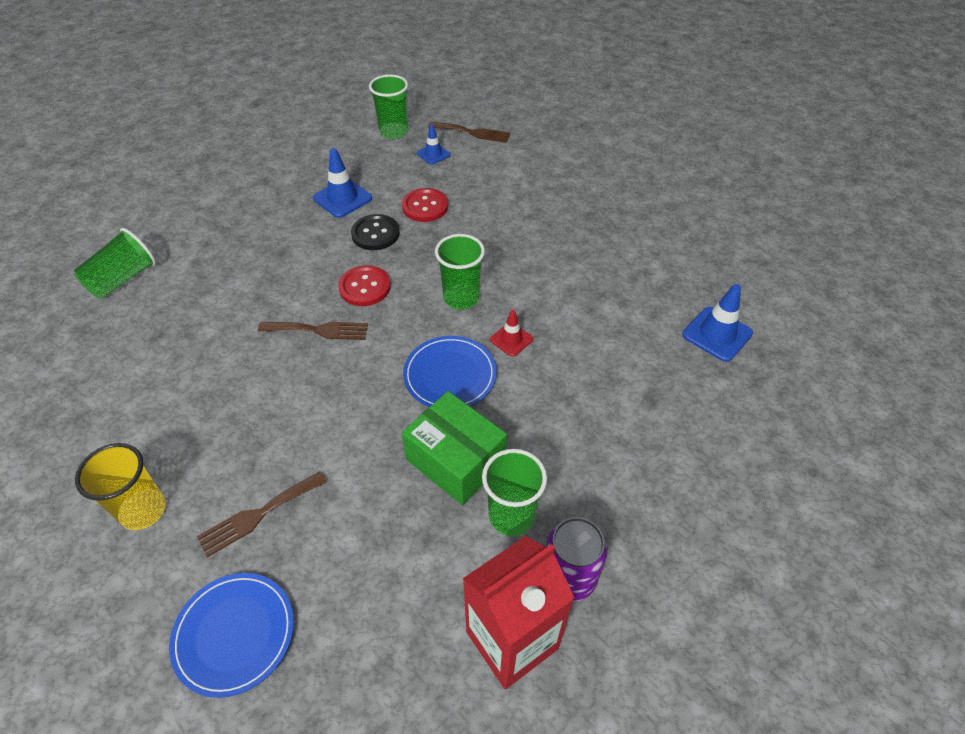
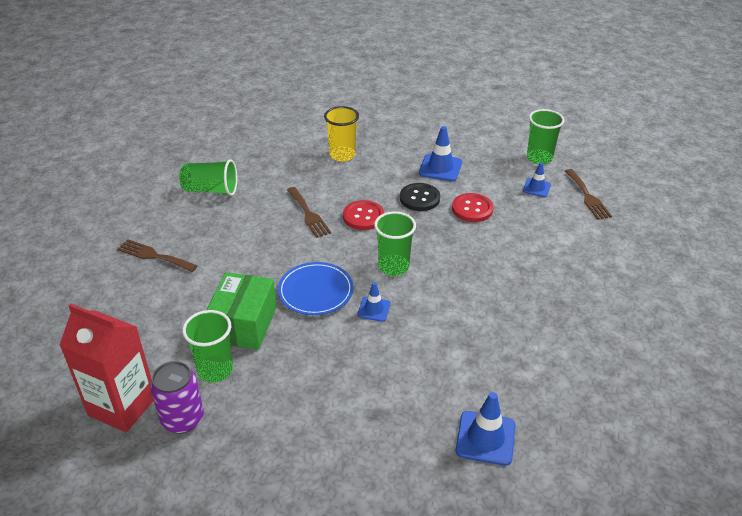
camera: 60 degrees right, 10 degrees down
green cup [74,228,156,298] -> green cup moved to [179,159,237,196]
yellow cup [75,443,166,530] -> yellow cup moved to [324,106,359,162]
blue plate [169,573,294,698] -> none
red traffic cone [490,310,533,357] -> blue traffic cone [357,282,391,322]

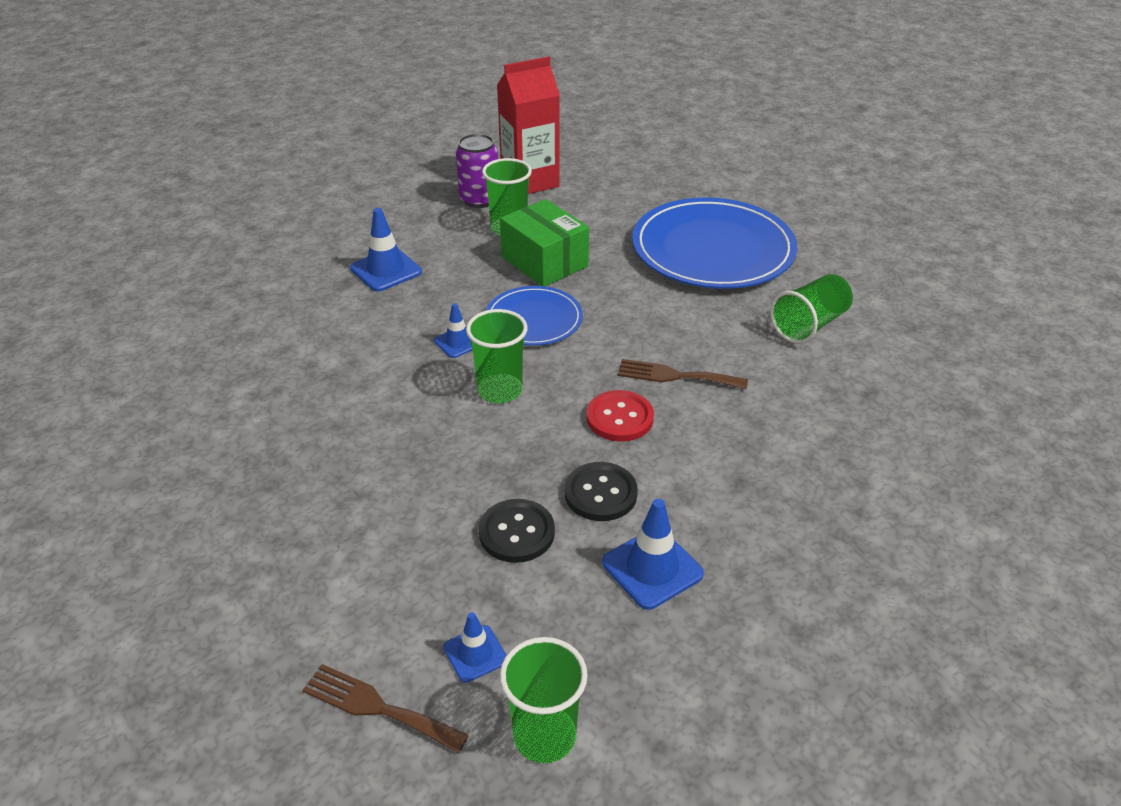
camera: 130 degrees right, 0 degrees up
brown fork [117,239,198,272] -> blue plate [632,197,797,289]
yellow cup [324,106,359,162] -> none
red button [452,193,493,222] -> black button [479,499,555,563]
blue traffic cone [456,392,516,466] -> blue traffic cone moved to [350,208,422,292]

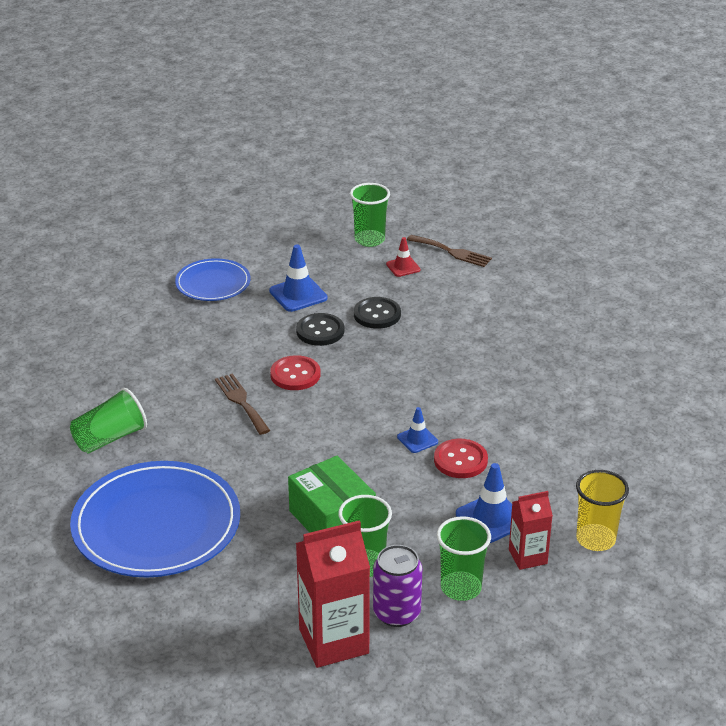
camera: 175 degrees left, 5 degrees down
blue traffic cone [443,612,506,683] -> red traffic cone [386,237,421,277]
green cup [466,309,528,404] -> green cup moved to [437,516,491,601]
blue plate [486,286,583,346] -> blue plate moved to [175,258,250,301]
brown fork [618,359,748,389] -> brown fork turned 135 degrees counterclockwise [215,373,270,435]
none -> red button [434,439,488,478]
none -> red carton [509,491,553,570]
none -> yellow cup [576,470,629,551]

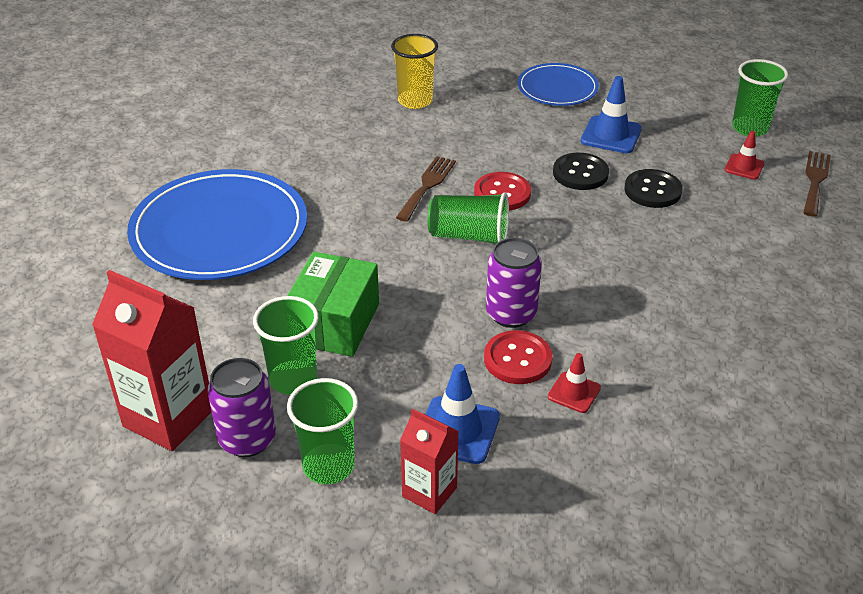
camera: 50 degrees right, 5 degrees up
green cup [70,388,147,454] -> green cup moved to [427,192,509,244]
blue traffic cone [397,407,438,453] -> purple can [486,238,542,328]
brown fork [407,235,492,267] -> brown fork turned 150 degrees counterclockwise [803,151,831,217]
yellow cup [576,470,629,551] -> yellow cup moved to [391,34,438,109]
none -> red traffic cone [548,353,601,413]

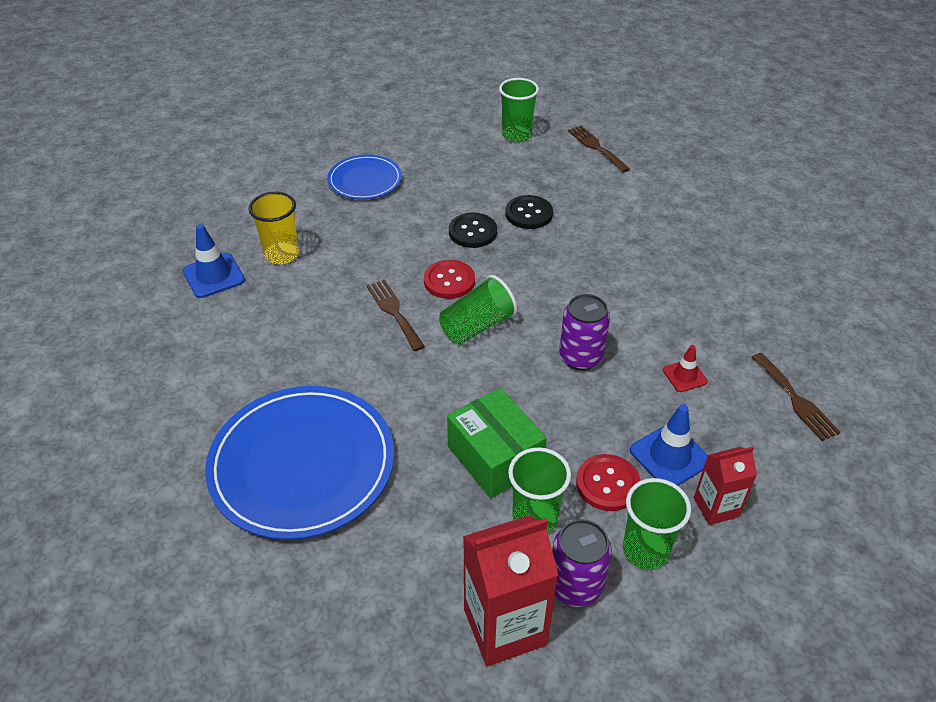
camera: 50 degrees left, 5 degrees up
red button [484,330,553,384] -> red button moved to [576,454,640,511]
blue traffic cone [581,76,642,153] -> blue traffic cone moved to [183,224,245,298]
red traffic cone [725,131,764,180] -> none
none -> brown fork [751,353,841,441]

